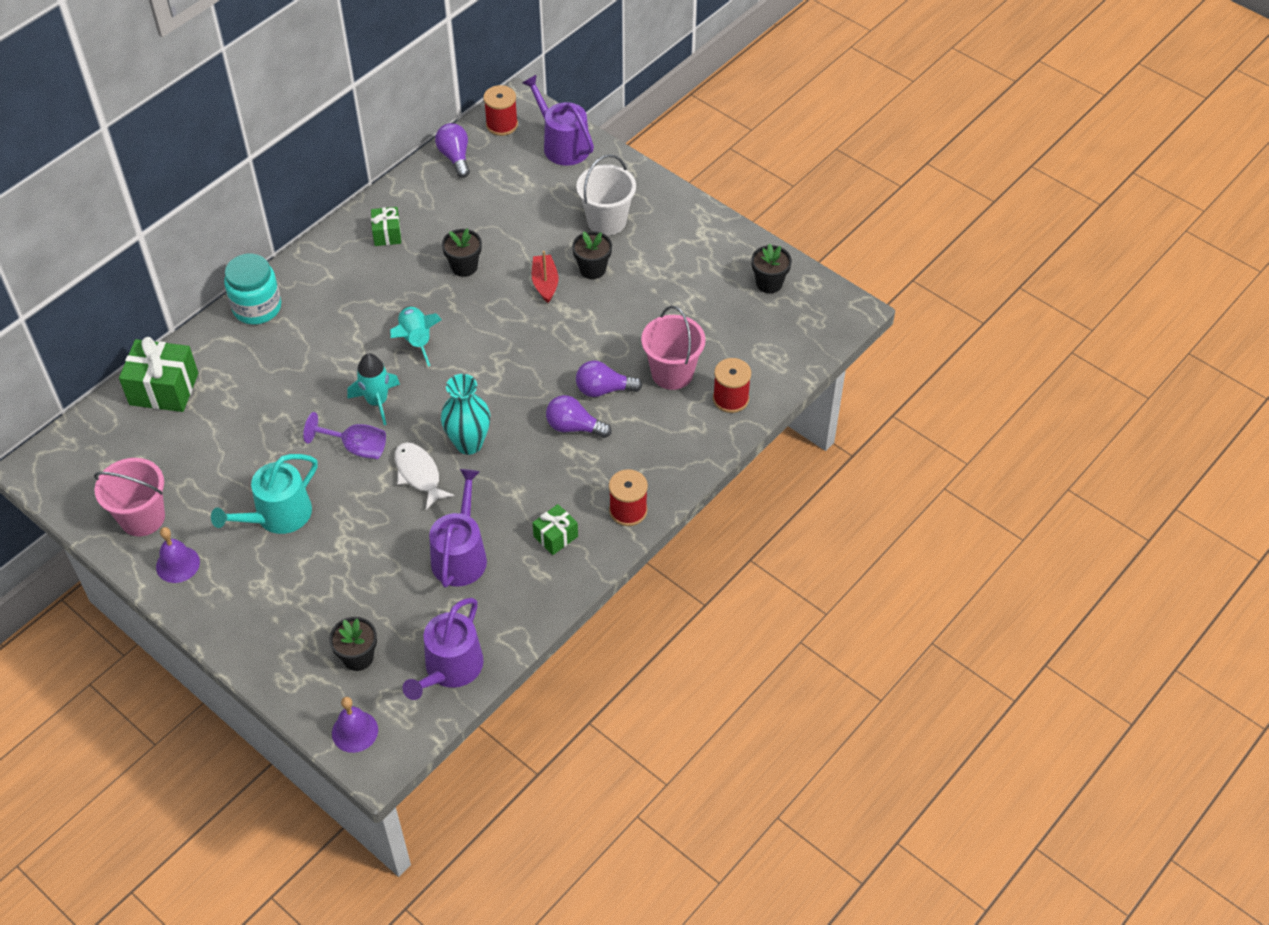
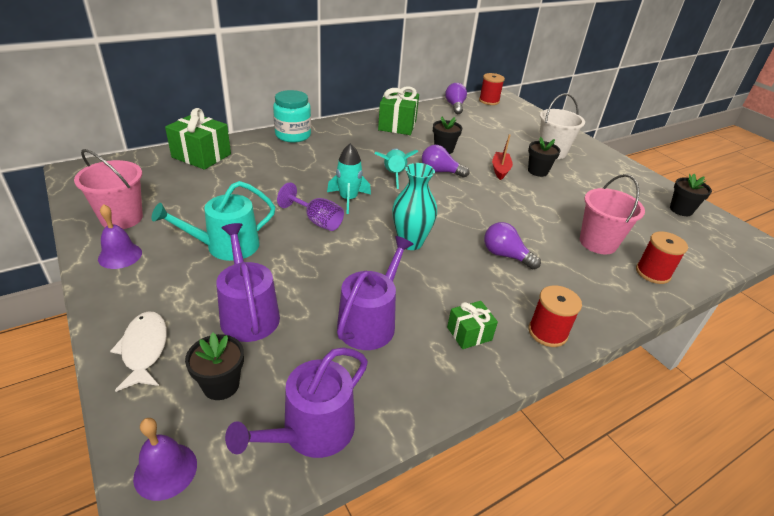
camera: 15 degrees right, 15 degrees down
green gift [371,207,401,246] -> green gift [378,86,419,135], size x1.78
white fish [395,442,455,510] -> white fish moved to [110,311,167,392]
purple watering can [523,75,594,166] -> purple watering can moved to [216,223,280,342]
purple light bulb [576,360,643,397] -> purple light bulb moved to [422,145,469,178]

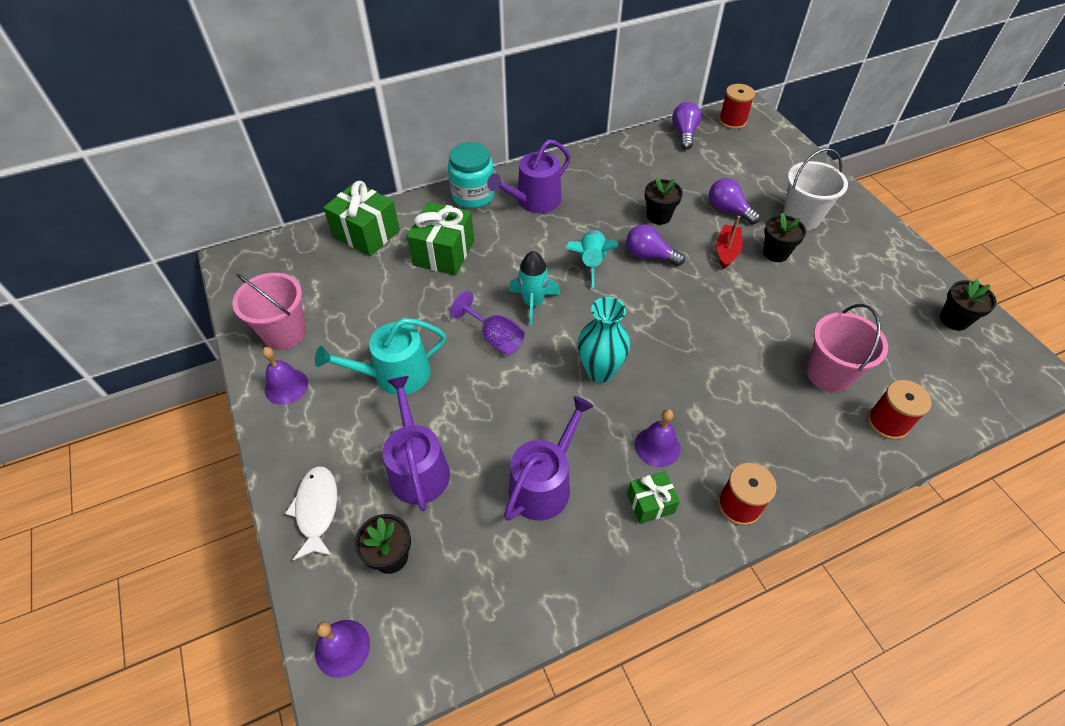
camera: 10 degrees right, 15 degrees up
purple watering can [225,348,368,458] -> purple watering can moved to [487,139,571,213]
green gift [378,86,419,135] -> green gift moved to [407,202,474,275]
purple light bulb [484,222,541,269] -> purple light bulb moved to [709,178,760,224]
none -> purple bell [635,409,681,467]

